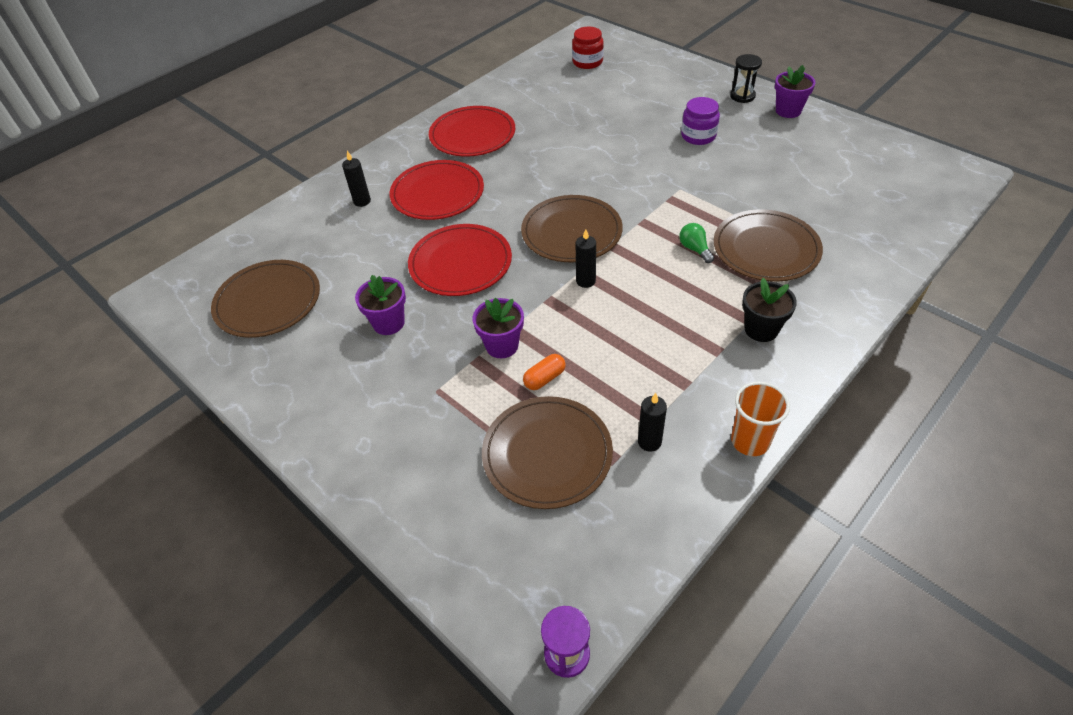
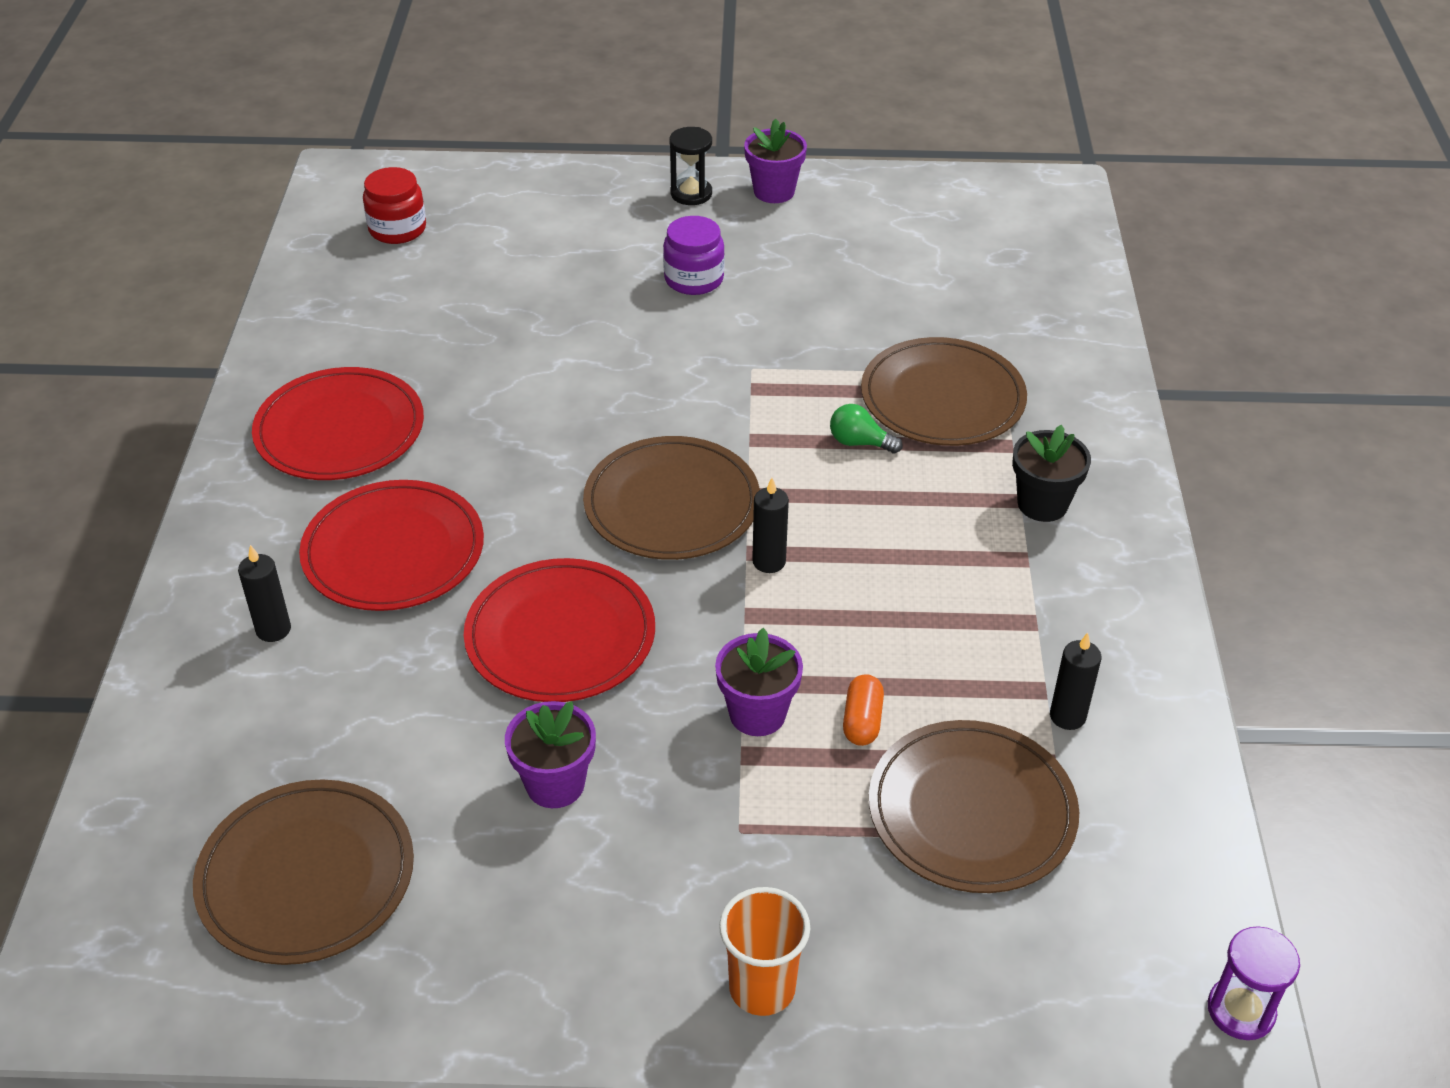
camera: 45 degrees left, 5 degrees down
orange cup [731,382,790,456] -> orange cup moved to [719,887,810,1016]

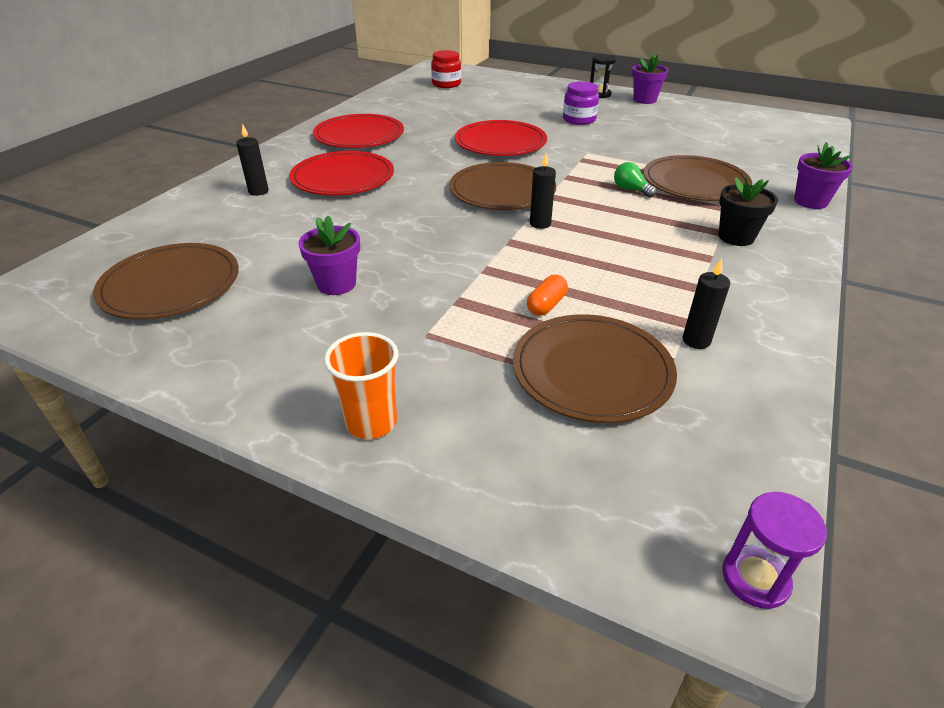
camera: 25 degrees right, 5 degrees down
red plate [464,558,655,702] -> red plate moved to [455,120,547,156]
purple flower pot [715,628,803,736] -> purple flower pot moved to [794,142,853,209]

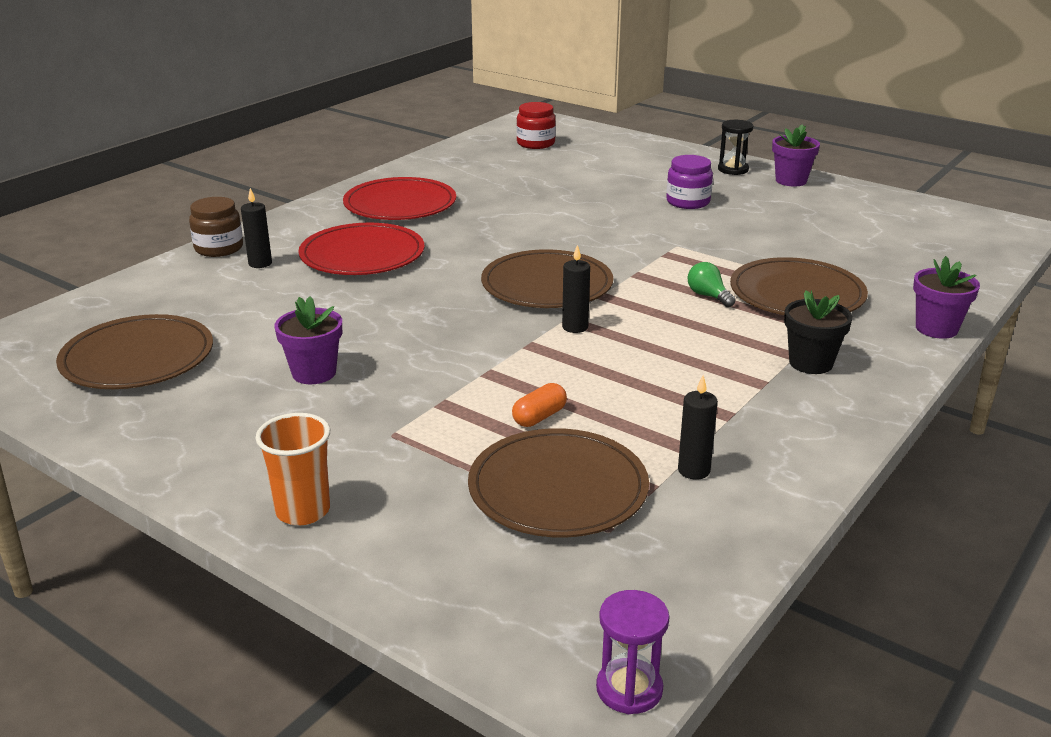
camera: 10 degrees right, 10 degrees down
red plate [455,120,547,156] -> none
none -> brown jar [189,197,243,257]

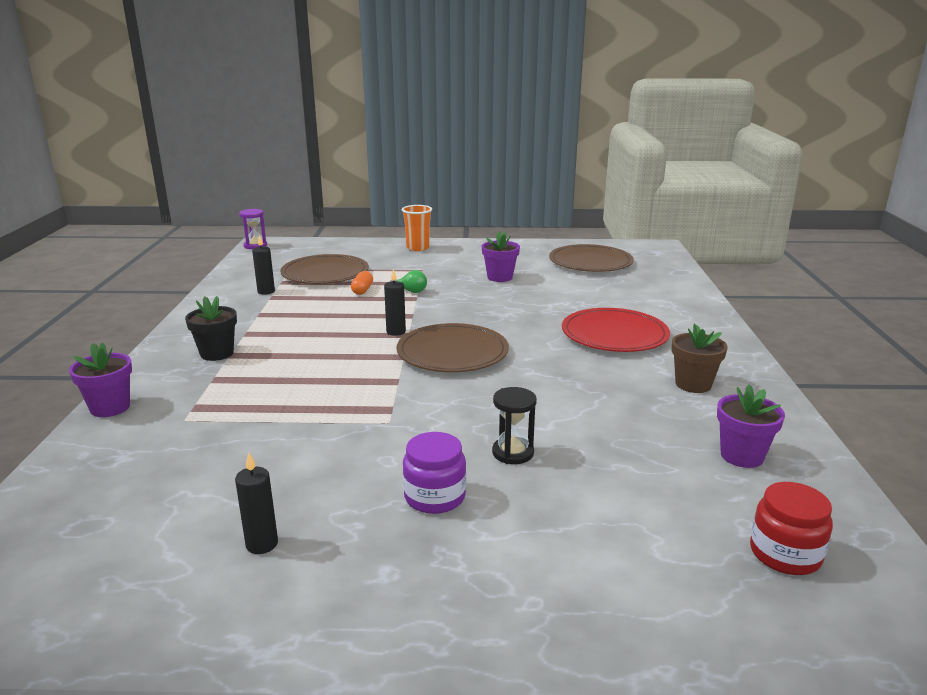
camera: 145 degrees right, 5 degrees down
brown jar [189,197,243,257] -> none
black candle [241,188,272,268] -> black candle moved to [235,452,278,554]
red plate [343,177,456,220] -> brown flower pot [672,324,728,393]
green light bulb [688,262,736,307] -> green light bulb moved to [390,270,427,293]
black hourglass [718,120,753,175] -> black hourglass moved to [492,387,537,464]
brown plate [730,257,868,315] -> none
purple flower pot [772,124,820,187] -> purple flower pot moved to [717,384,785,468]

